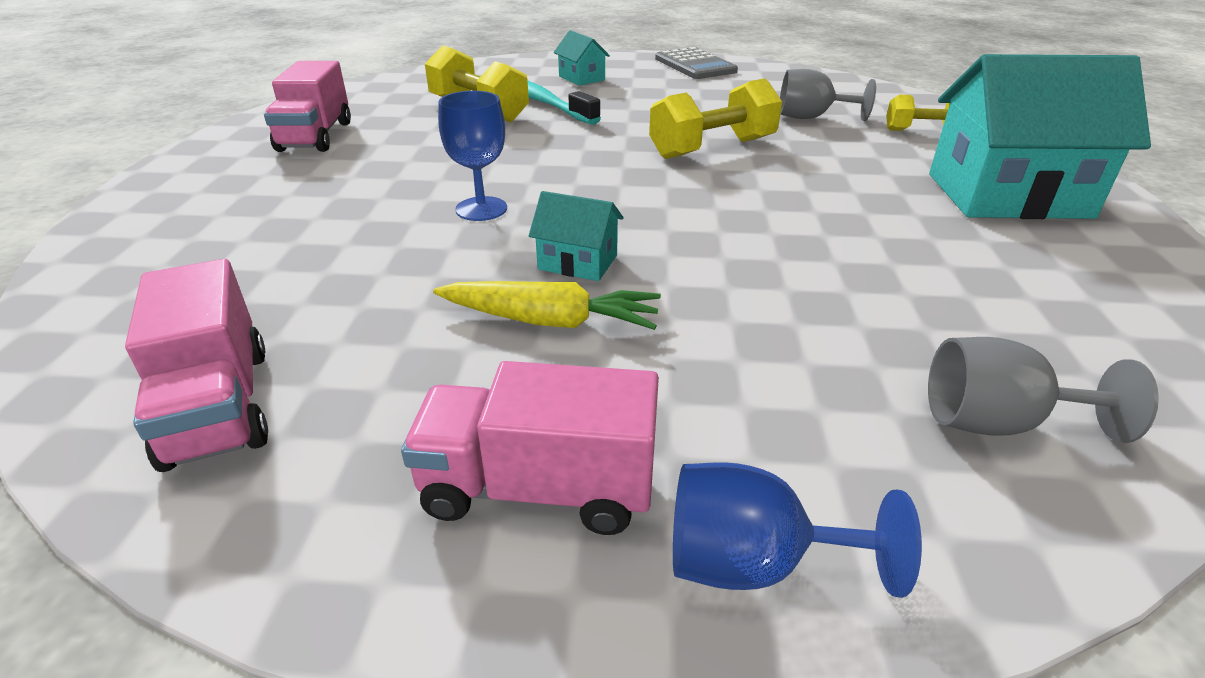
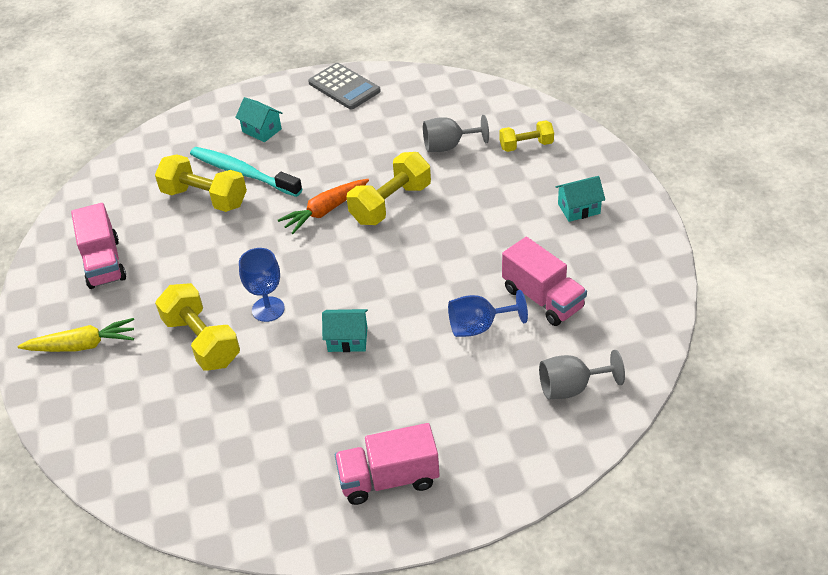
camera: 15 degrees left, 10 degrees up
pink truck [125,259,268,472] -> pink truck moved to [502,237,587,326]
yellow carrot [433,281,661,330] -> yellow carrot moved to [17,318,134,352]
blue goblet [673,462,922,598] -> blue goblet moved to [448,290,528,337]
turquoise house [929,54,1151,219] -> turquoise house [556,176,605,222], size x0.45
none -> yellow dumbbell [155,283,240,371]
none -> orange carrot [278,179,369,234]

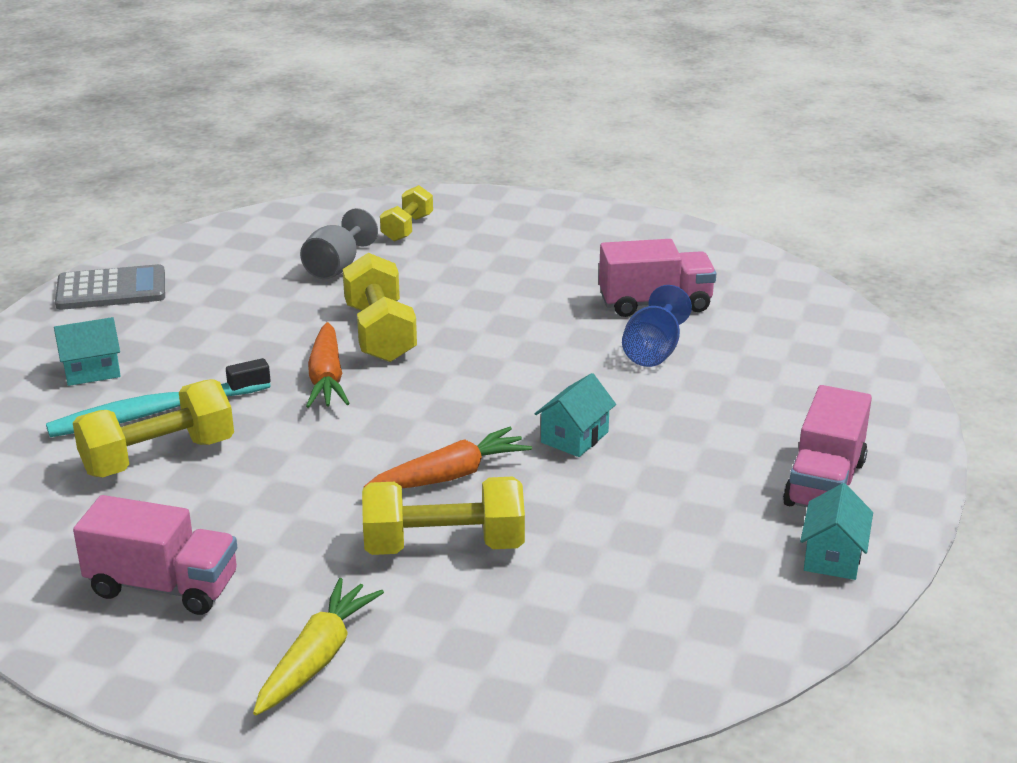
camera: 60 degrees left, 15 degrees down
blue goblet [239,248,285,322] -> orange carrot [364,427,532,488]
grey goblet [539,350,625,399] -> none
turquoise house [556,176,605,222] -> turquoise house moved to [800,483,873,580]

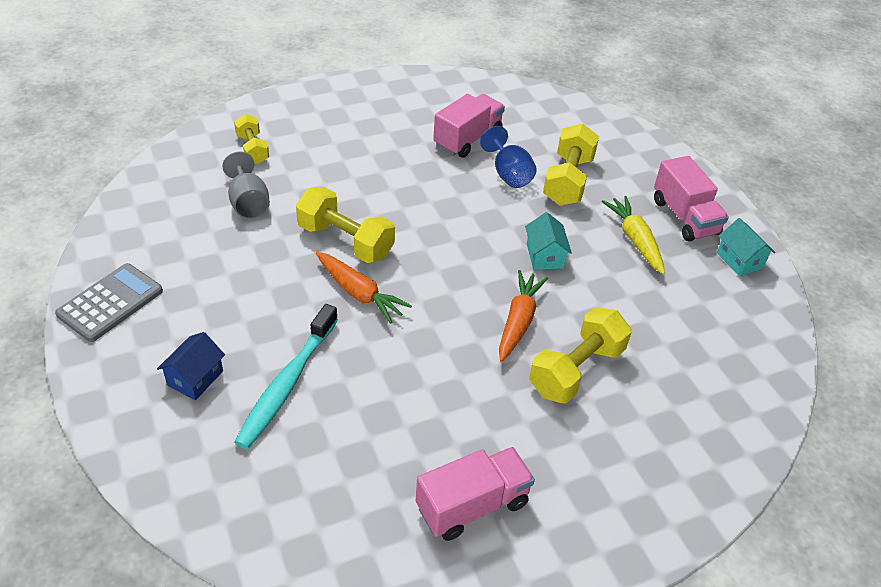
camera: 45 degrees left, 15 degrees up
turquoise house [54,317,121,386] -> blue house [157,332,225,400]
yellow dumbbell [73,379,234,477] -> yellow dumbbell moved to [543,124,599,206]
yellow carrot [253,578,384,716] -> yellow carrot moved to [602,196,665,274]

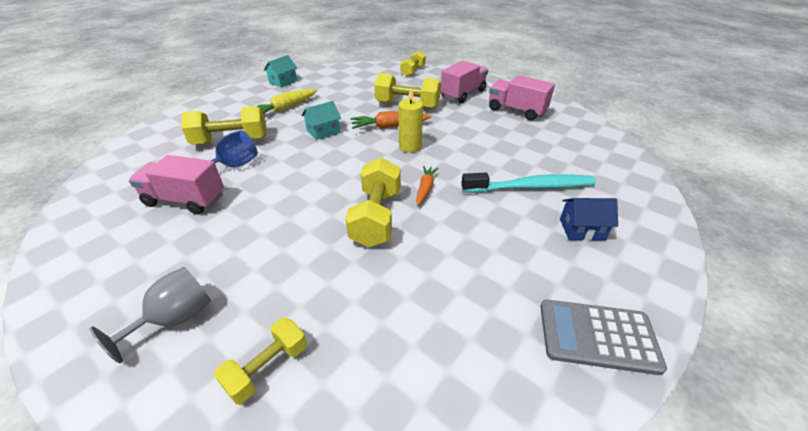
camera: 115 degrees left, 5 degrees down
grey goblet [222,152,270,219] -> grey goblet moved to [89,267,211,364]
orange carrot [316,252,412,324] -> orange carrot [416,166,438,205], size x0.64
pink truck [654,156,729,242] -> pink truck moved to [441,61,488,103]
none -> yellow candle [398,89,423,153]
none -> yellow dumbbell [401,51,426,76]

